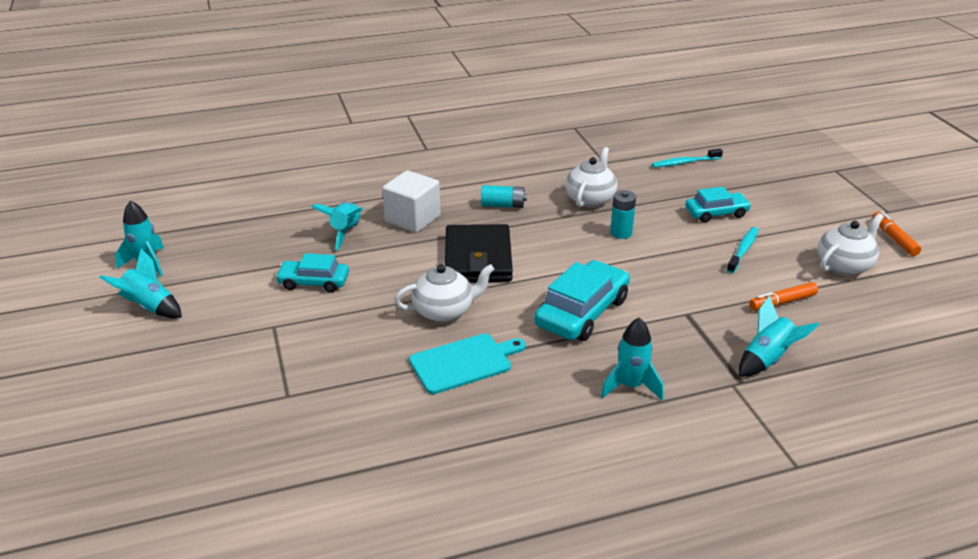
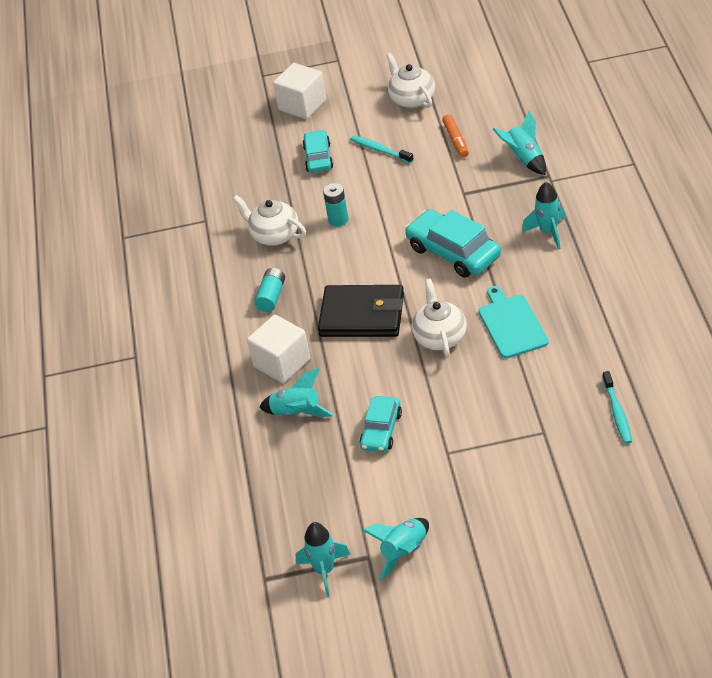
camera: 75 degrees left, 10 degrees up
turquoise toothbrush [652,148,723,168] -> turquoise toothbrush moved to [603,371,632,444]
orange marker [872,211,921,256] -> none
none -> white cube [273,63,326,119]

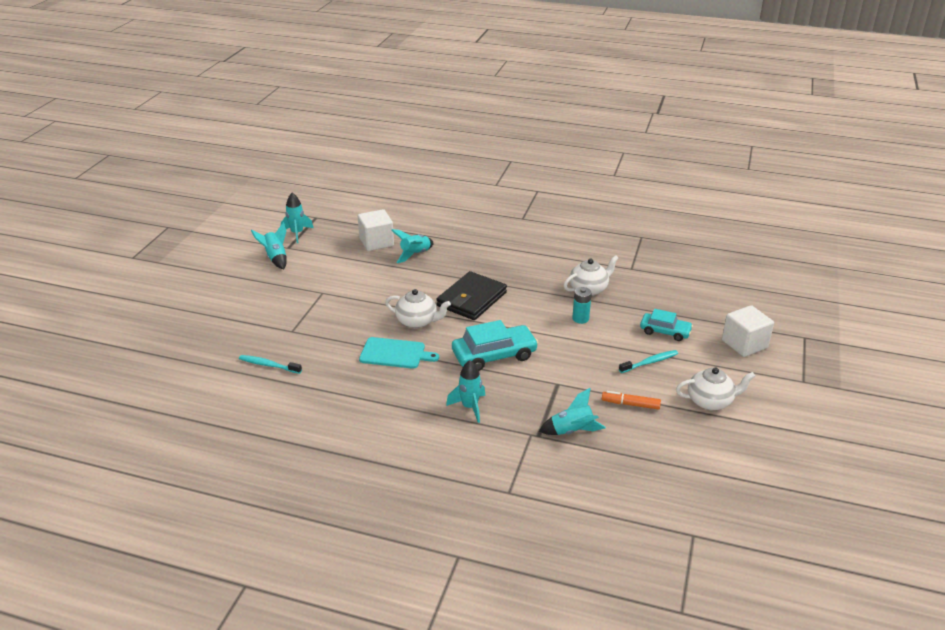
camera: 110 degrees right, 10 degrees down
white cube [247,315,310,383] -> white cube moved to [358,209,394,251]
turquoise battery [254,268,285,312] -> none
turquoise car [360,396,402,452] -> none

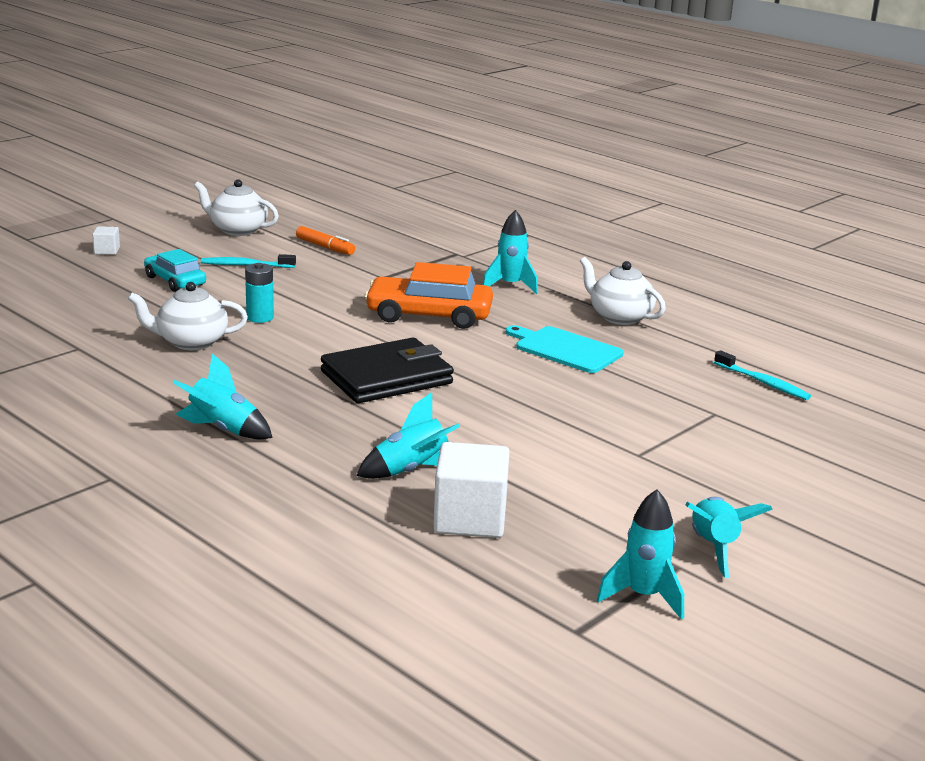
camera: 155 degrees left, 10 degrees down
white teapot [385,289,451,328] -> white teapot moved to [580,257,666,325]
turquoise car [452,320,539,371] -> orange car [364,262,493,329]
turquoise rocket [539,388,606,435] -> turquoise rocket moved to [173,354,273,439]
white cube [722,305,774,357] -> white cube [92,226,120,255], size x0.47

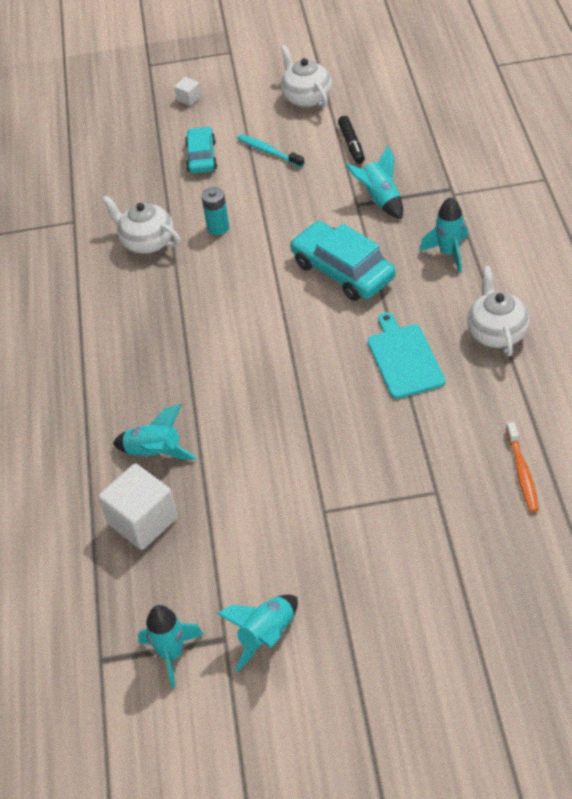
camera: 45 degrees right, 25 degrees up
turquoise rocket [173,354,273,439] -> turquoise rocket moved to [346,145,403,219]
orange marker [296,226,355,255] -> black marker [338,116,365,164]
black wallet [321,338,454,403] -> none
orange car [364,262,493,329] -> turquoise car [290,221,396,301]
turquoise toothbrush [714,350,811,400] -> orange toothbrush [506,422,539,512]

